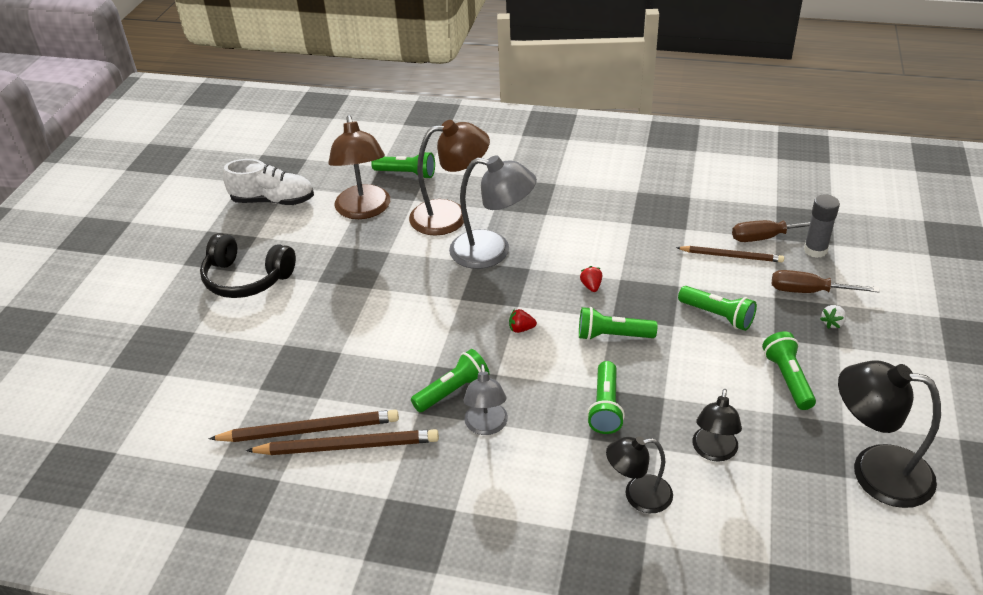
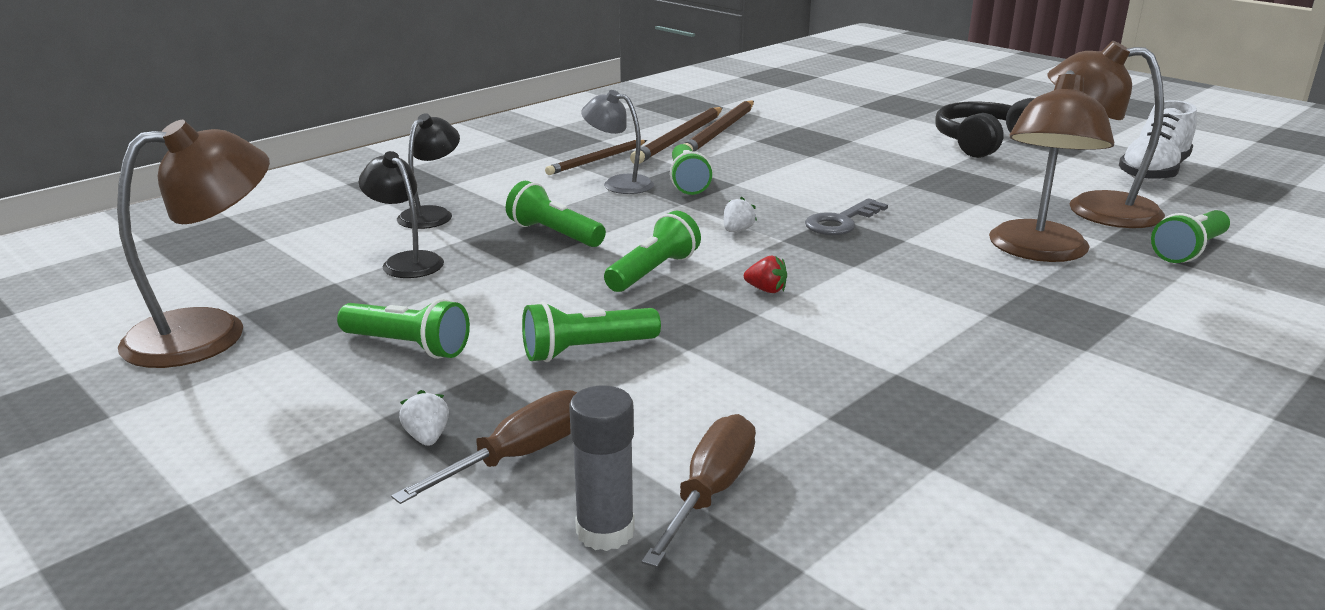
camera: 120 degrees right, 15 degrees down
grey lamp [449,155,537,269] -> none
red strawberry [509,309,537,333] -> white strawberry [724,197,757,232]
brown pencil [676,246,784,263] -> brown pencil moved to [545,140,647,175]
black lamp [838,360,941,508] -> brown lamp [117,120,270,368]
none -> grey key [805,198,888,236]

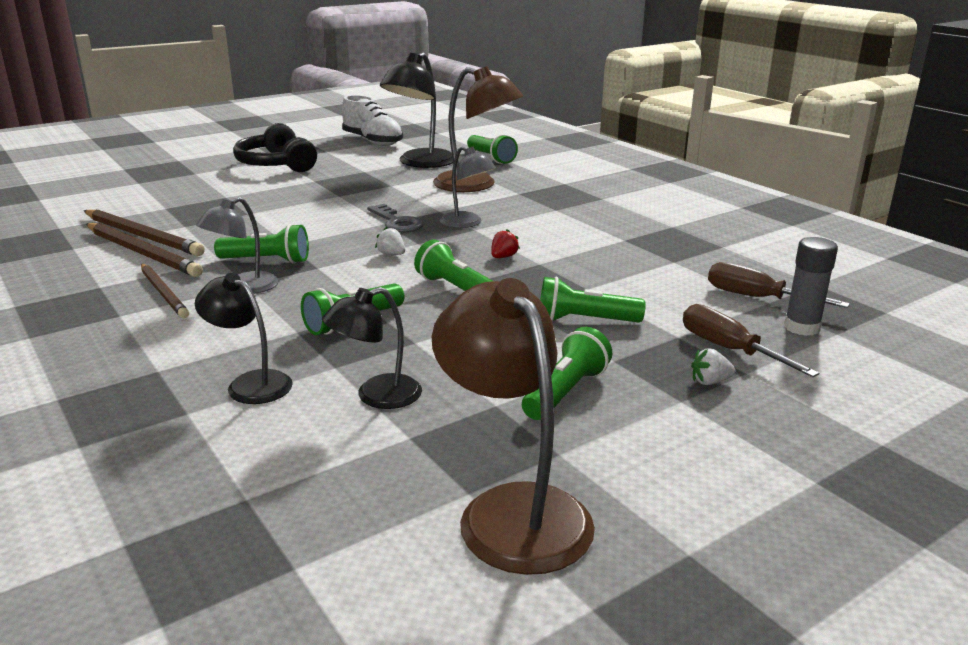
camera: 80 degrees left, 0 degrees up
green flashlight [522,302,661,362] -> green flashlight turned 105 degrees clockwise [540,276,646,322]
brown lamp [1047,41,1165,228] -> black lamp [380,53,453,168]
none -> grey lamp [440,146,496,228]

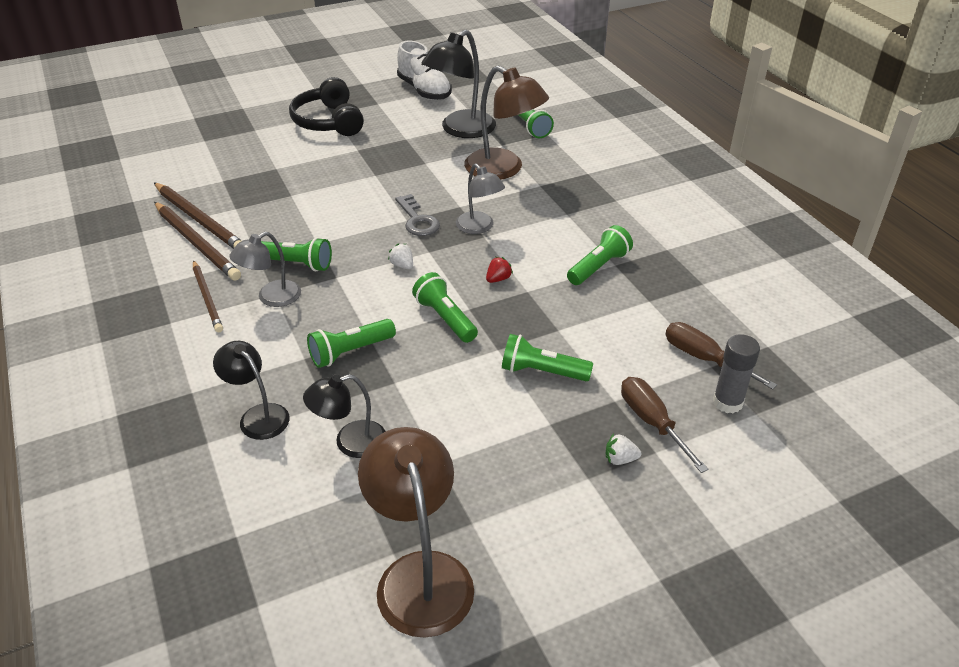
camera: 10 degrees right, 15 degrees up
green flashlight [522,327,612,420] -> green flashlight moved to [567,225,633,285]

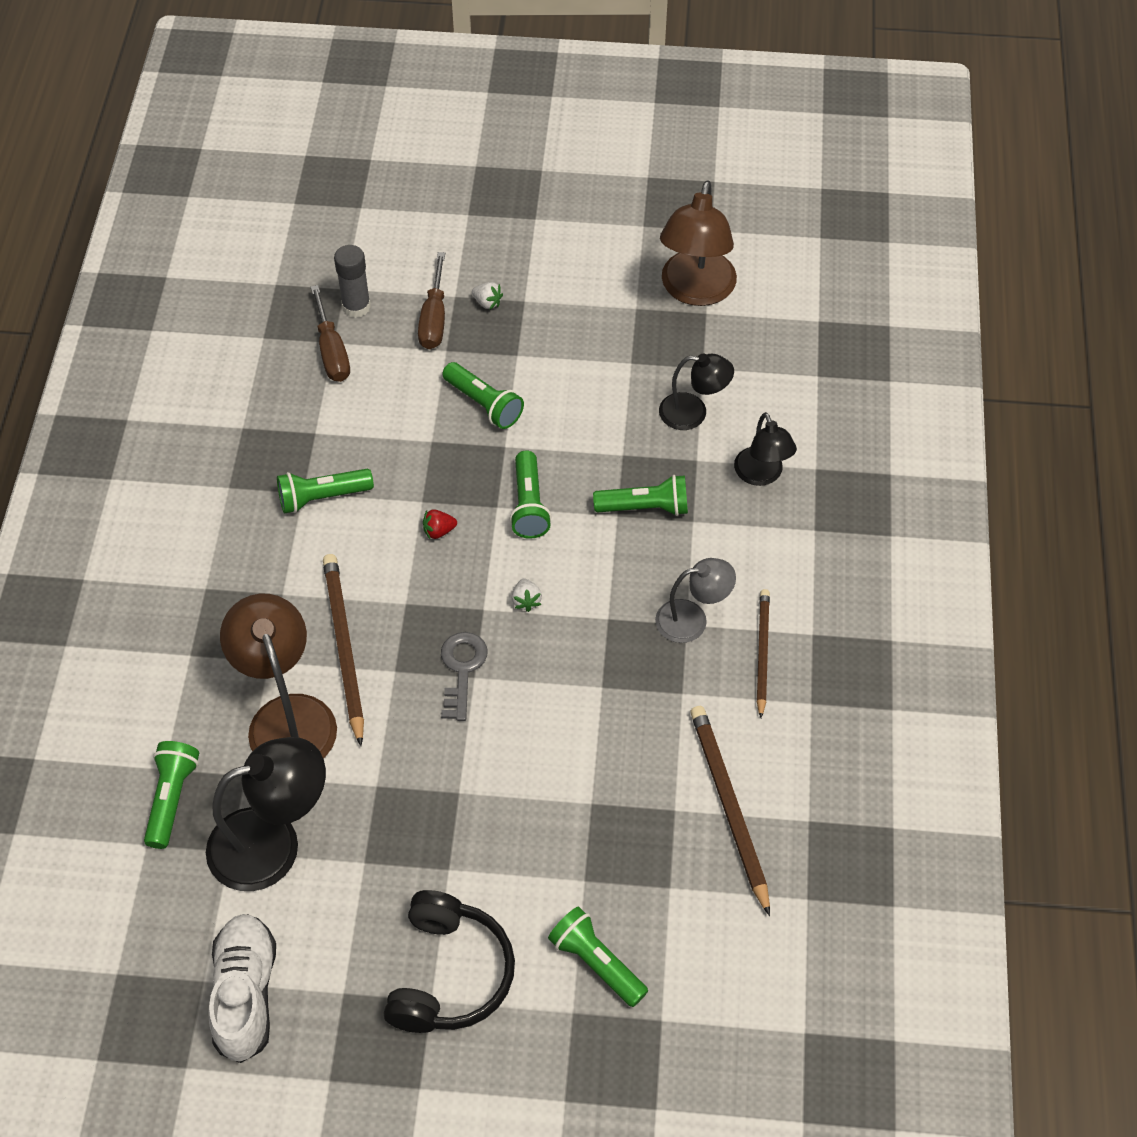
camera: 150 degrees left, 15 degrees up
brown pencil [154,202,241,281] -> brown pencil moved to [323,554,364,746]
green flashlight [261,237,332,272] -> green flashlight moved to [548,906,648,1007]
grey lamp [456,164,505,234] -> none

